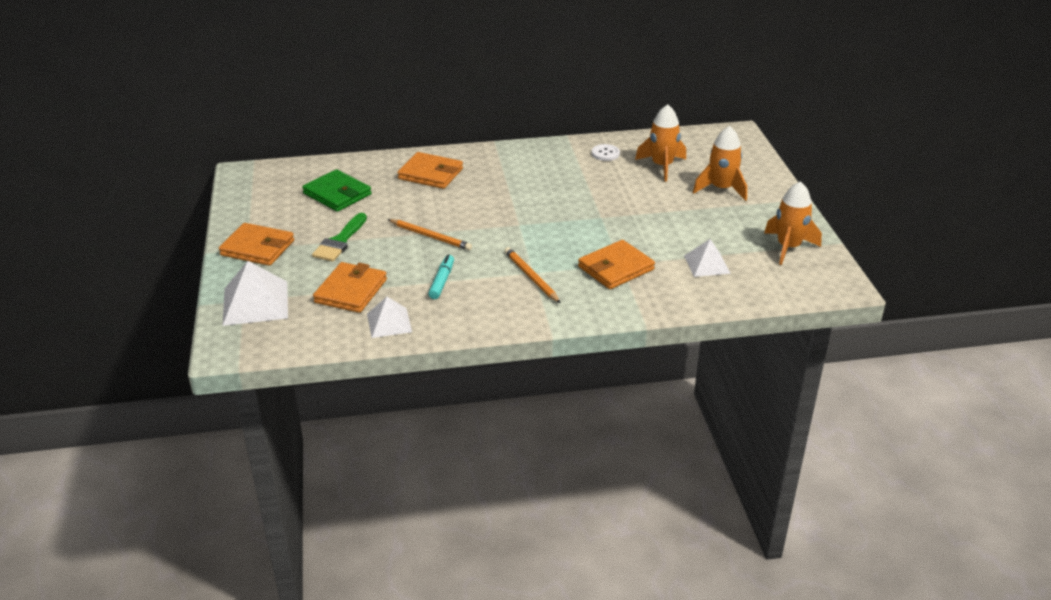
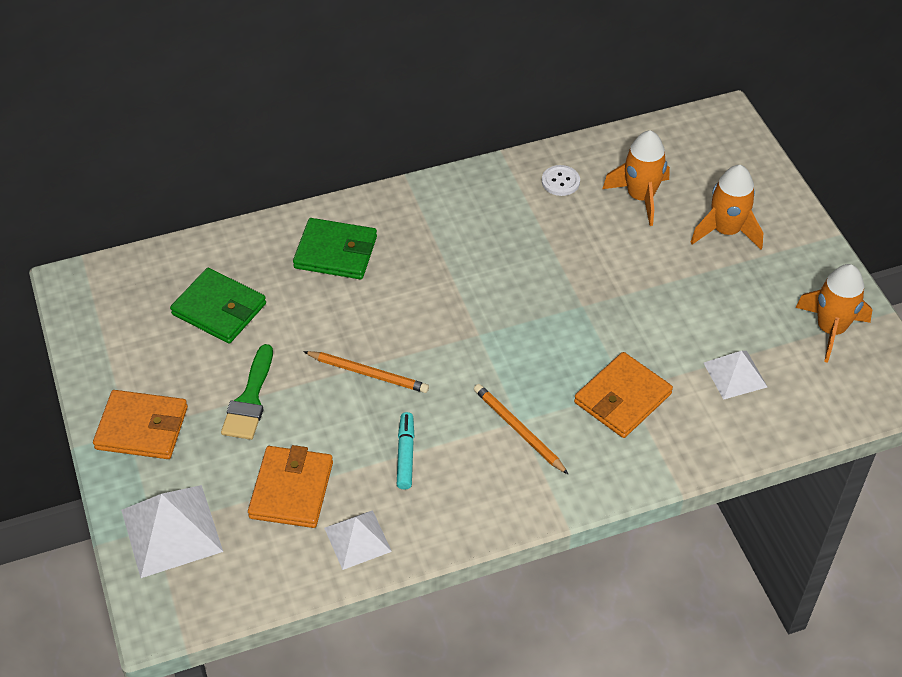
camera: 10 degrees left, 15 degrees up
orange wallet [397,152,463,189] -> green wallet [293,218,377,279]

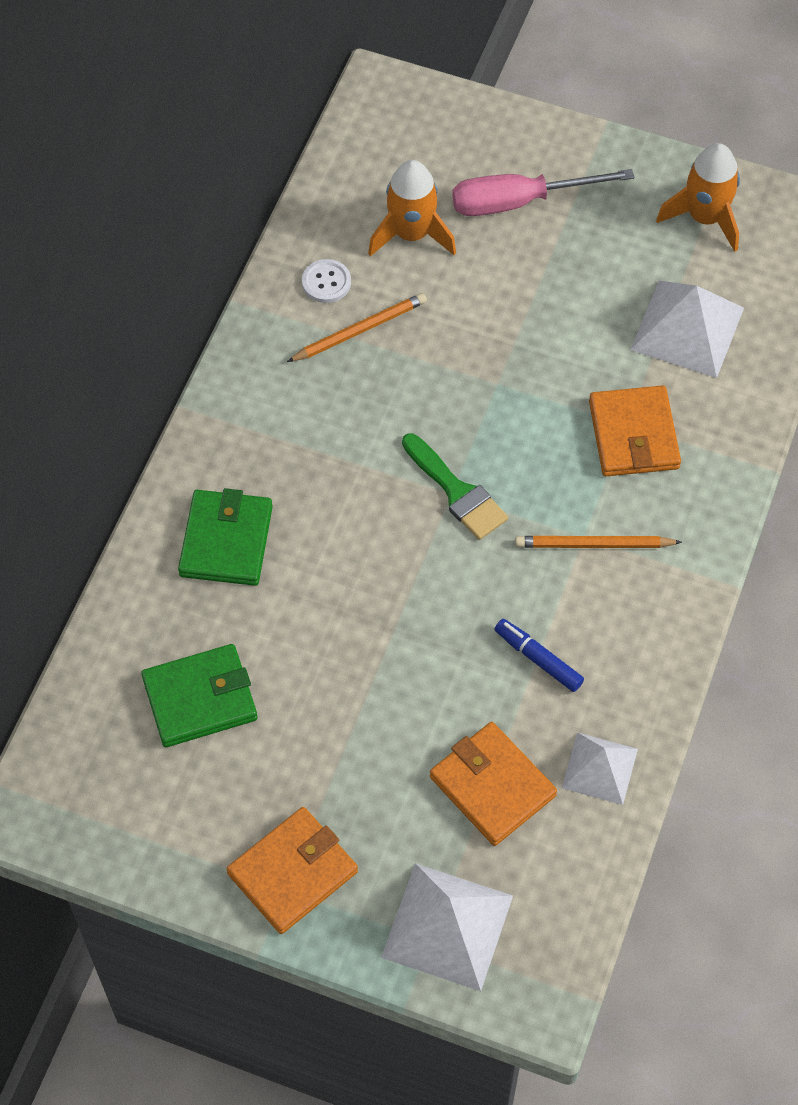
camera: 50 degrees left, 10 degrees up
green brush [221,344,273,440] -> green brush moved to [402,433,508,540]
green wallet [293,218,377,279] -> green wallet turned 45 degrees counterclockwise [178,488,273,586]
orange pencil [303,351,429,393] -> orange pencil moved to [287,293,427,362]
turquoise marker [397,412,414,490] -> blue marker [494,619,584,692]
orange rocket [690,165,763,250] -> pink screwdriver [452,169,634,216]
white pyramid [704,351,767,400] -> white pyramid [630,281,744,378], size x1.60

